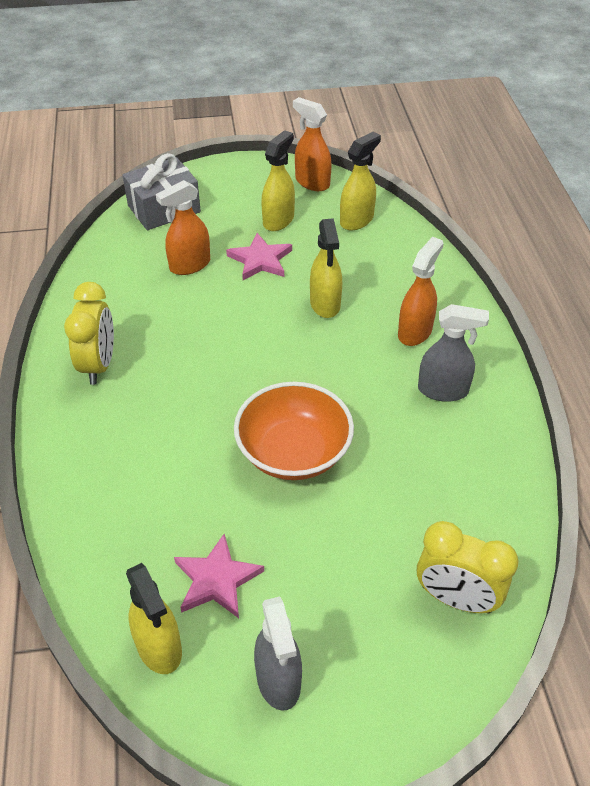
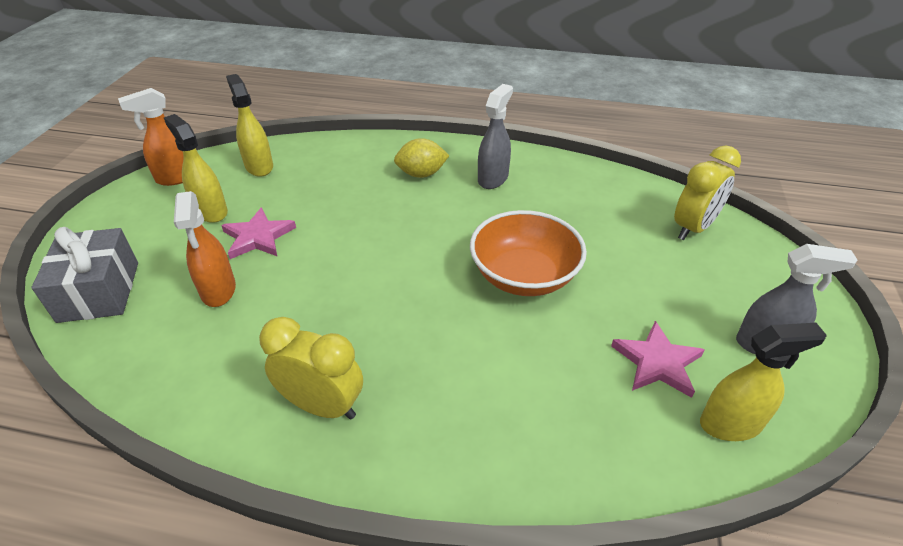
camera: 70 degrees left, 5 degrees down
yellow spray bottle [310,218,342,318] -> none
orange spray bottle [398,237,444,346] -> yellow lemon [394,138,449,178]

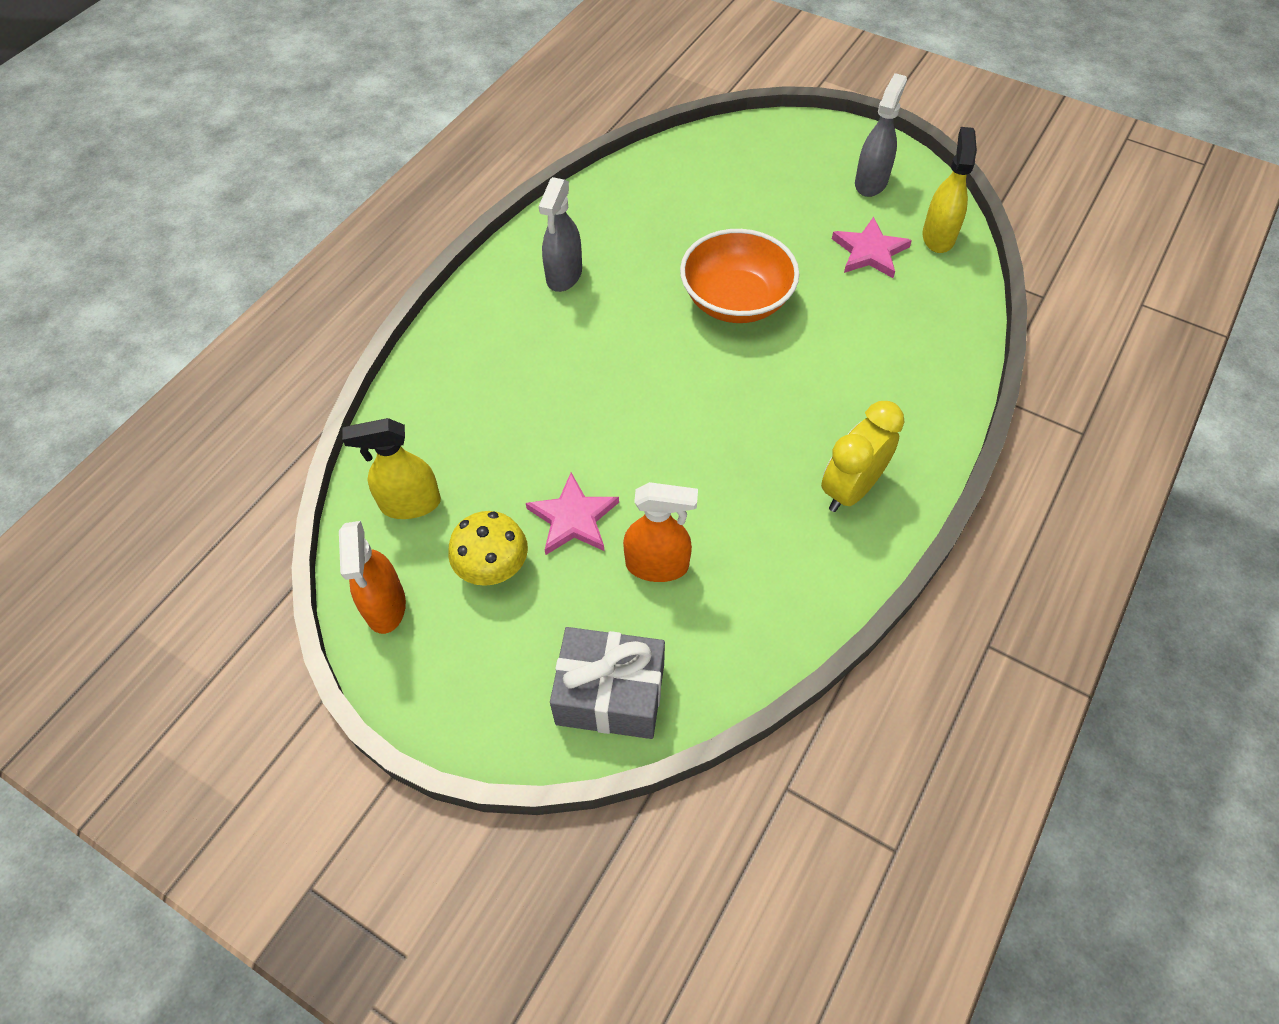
camera: 70 degrees left, 15 degrees up
yellow spray bottle [164,114,228,223] -> yellow mushroom [448,511,528,586]
yellow lemon [394,138,449,178] -> none
grey spray bottle [478,84,513,189] -> grey spray bottle turned 120 degrees counterclockwise [539,177,582,292]
yellow clock [674,146,741,240] -> none

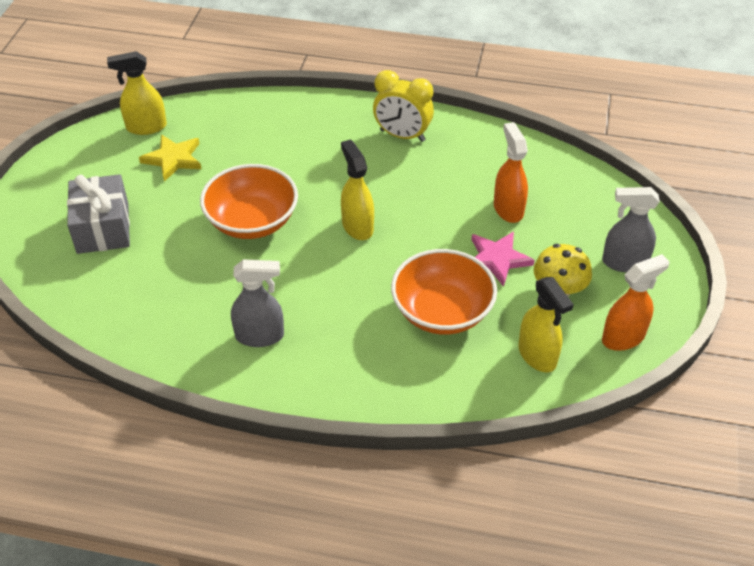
camera: 110 degrees left, 10 degrees down
grey gift [550,627,665,739] -> grey gift moved to [67,174,130,254]
pink star [832,217,912,278] -> yellow star [139,134,202,182]
grey spray bottle [855,73,907,197] -> grey spray bottle moved to [602,187,660,272]
none -> yellow spray bottle [341,140,374,240]
none -> orange bowl [391,249,497,335]

